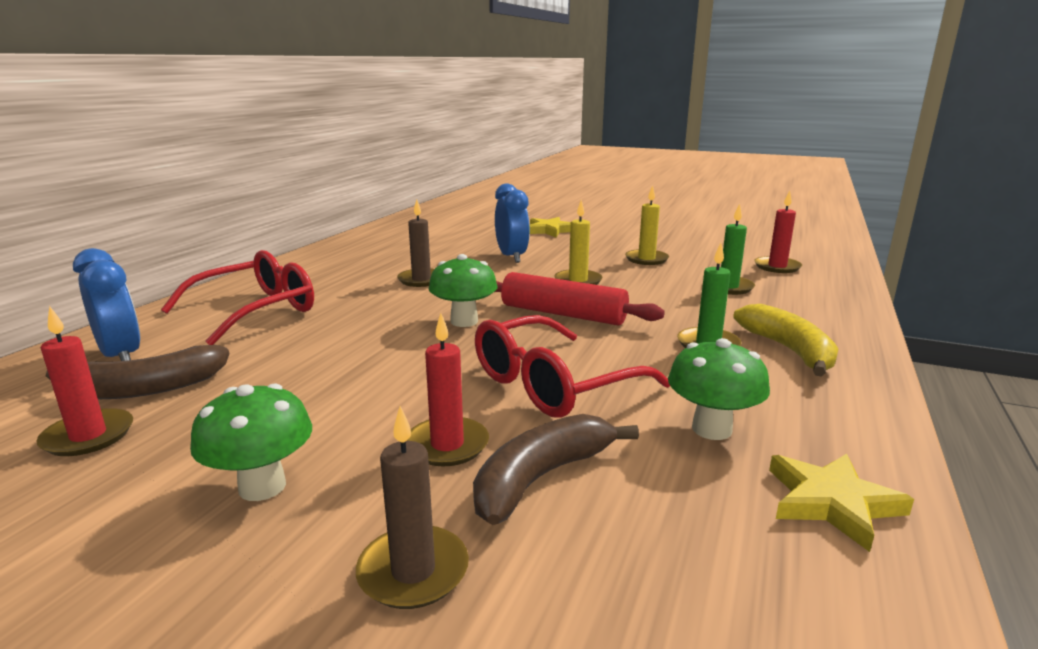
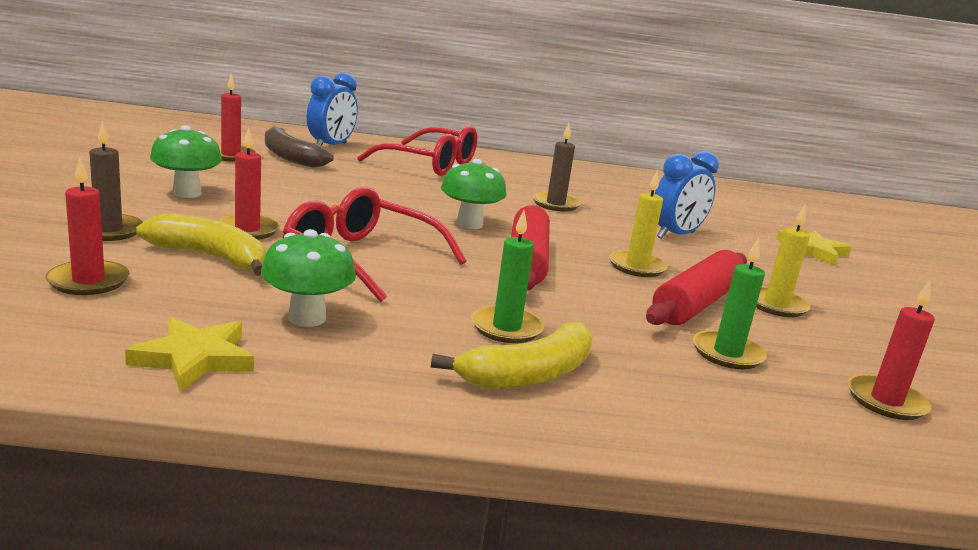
camera: 65 degrees right, 0 degrees up
brown banana [473,414,639,525] -> yellow banana [136,214,266,276]
none -> red candle [46,158,129,295]
none -> red rolling pin [646,250,747,325]

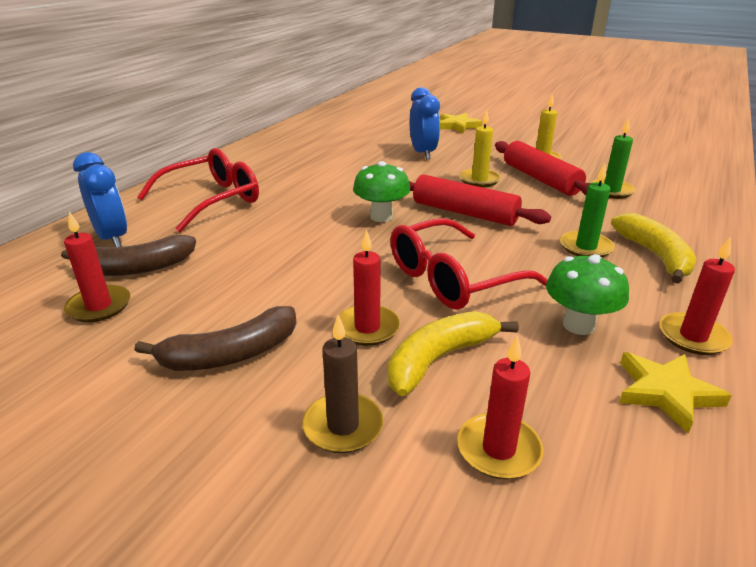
camera: 60 degrees left, 10 degrees up
green mushroom [150,125,222,198] -> brown banana [134,306,297,371]
brown candle [532,123,581,212] -> none
red candle [848,281,935,420] -> red candle moved to [659,238,735,355]

